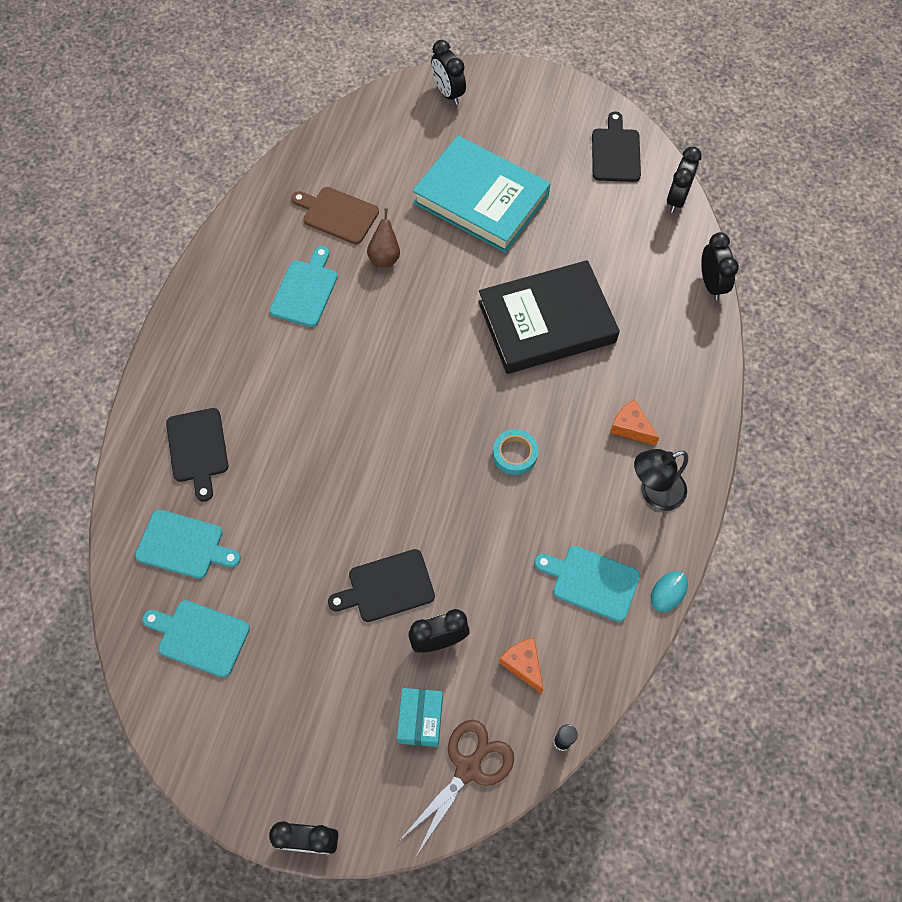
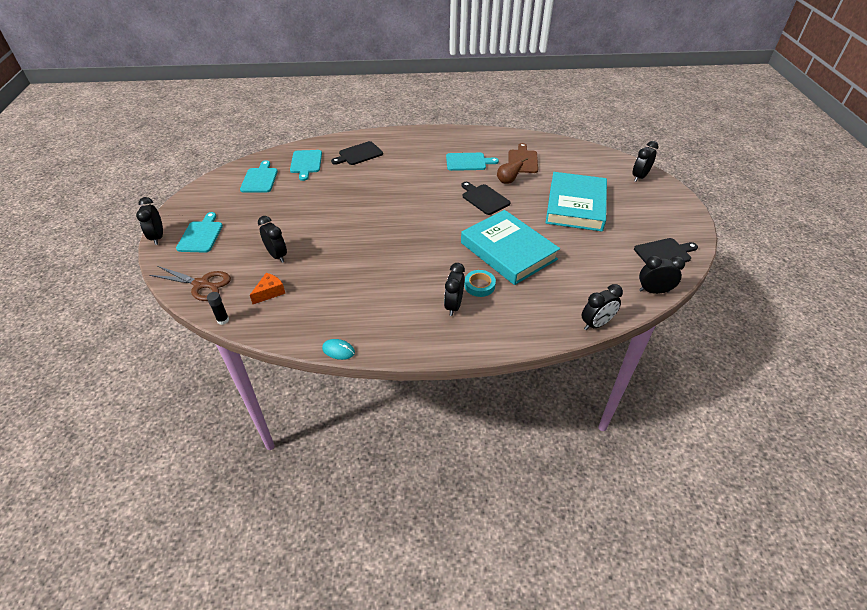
camera: 70 degrees right, 20 degrees down
black cutting board [328,549,435,622] -> black cutting board moved to [461,182,511,215]
turquoise box [397,688,443,747] -> none
black book [478,260,620,374] -> turquoise book [461,210,560,285]
turquoise tape [493,429,538,475] -> turquoise tape moved to [464,270,496,297]
turquoise cutting board [534,546,640,622] -> turquoise cutting board moved to [176,212,223,253]
orange cheese [610,399,659,446] -> black clock [444,263,465,316]
black lamp [634,449,688,511] -> none

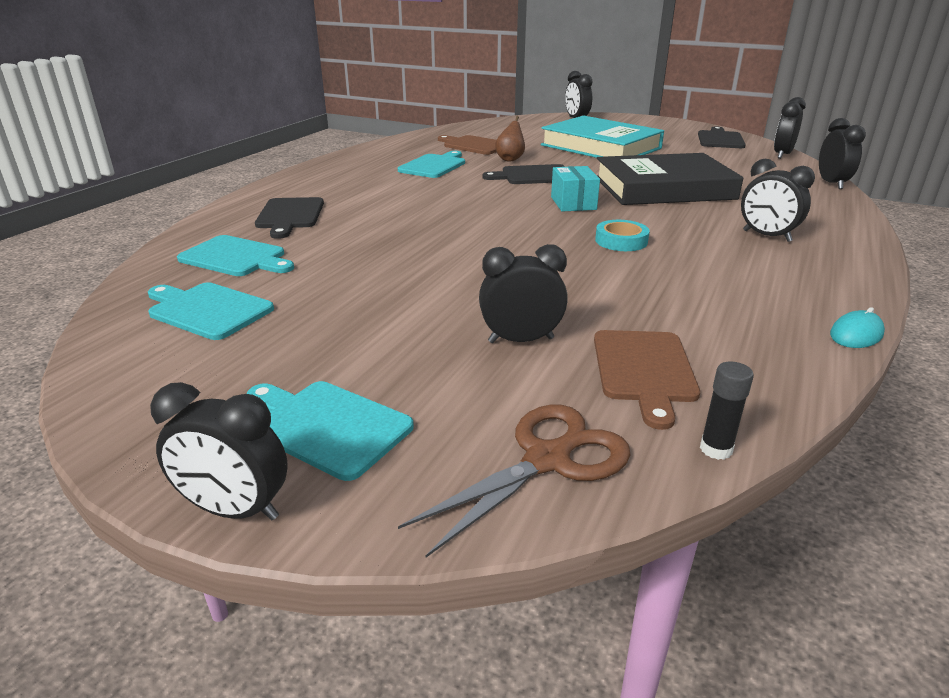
camera: 60 degrees left, 15 degrees down
orange cheese [250,273,285,304] -> brown cutting board [594,330,700,430]
turquoise book [461,210,560,285] -> black book [597,153,743,205]
turquoise tape [464,270,496,297] -> turquoise tape moved to [595,220,650,251]
none -> turquoise box [551,166,600,212]

